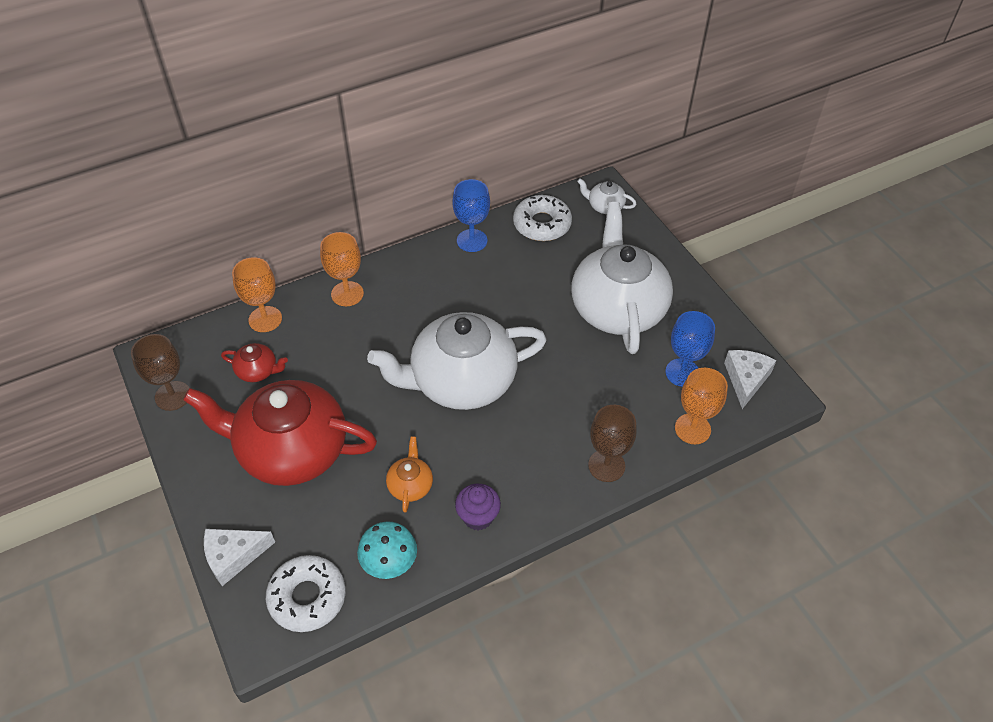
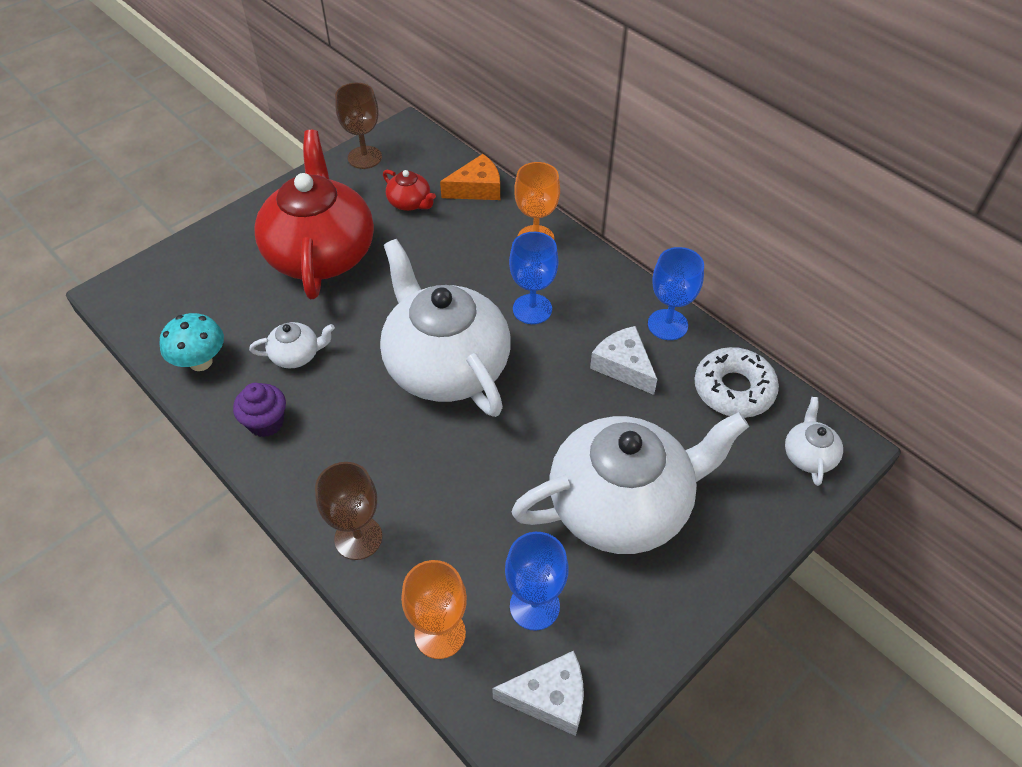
camera: 75 degrees right, 0 degrees up
white cheese [204,529,275,586] -> white cheese moved to [590,326,657,395]
red teapot [221,343,288,382] -> red teapot turned 45 degrees counterclockwise [383,170,436,211]
orange goblet [232,257,282,332] -> orange cheese [440,154,500,200]
white donut [266,555,346,632] -> none
orange teapot [386,436,433,513] -> white teapot [249,322,335,368]
none -> blue goblet [509,232,559,324]

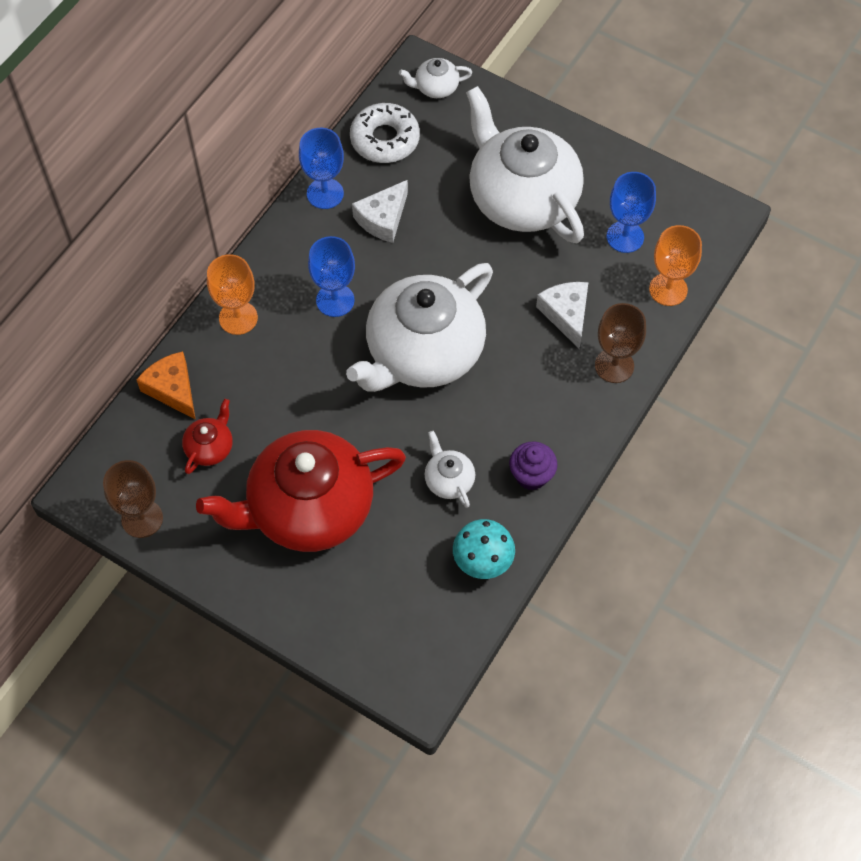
camera: 105 degrees left, 10 degrees up
white cheese [492,651,584,736] -> white cheese moved to [536,282,588,349]

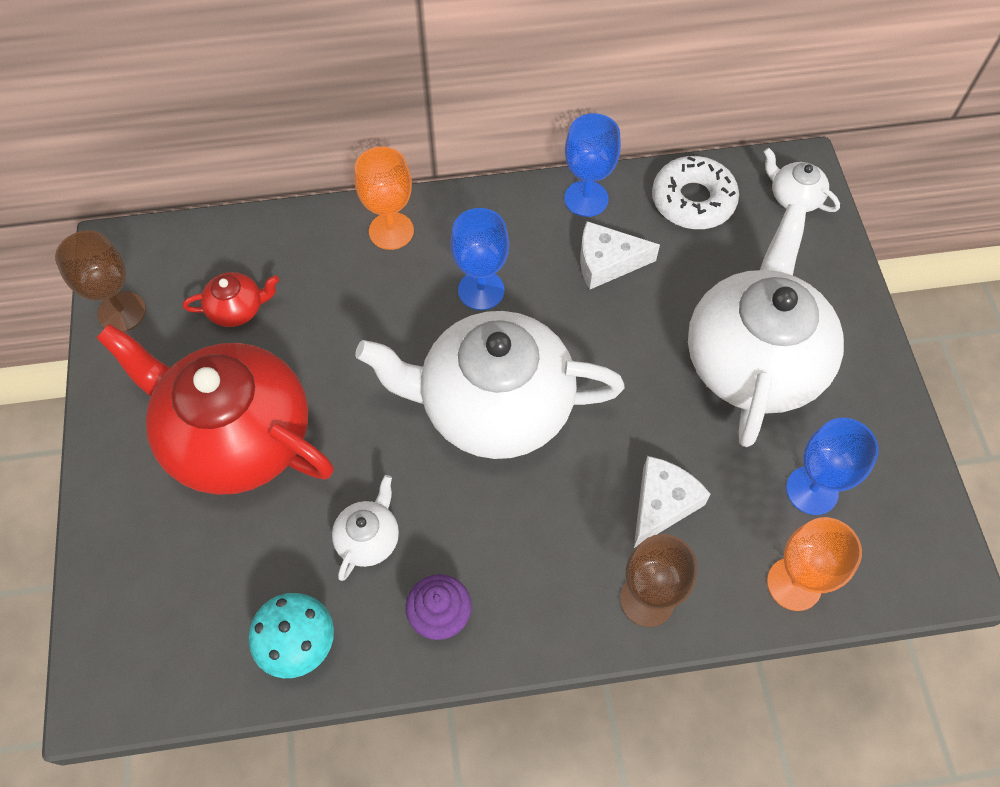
camera: 50 degrees right, 0 degrees up
orange cheese [136,351,196,420] -> none

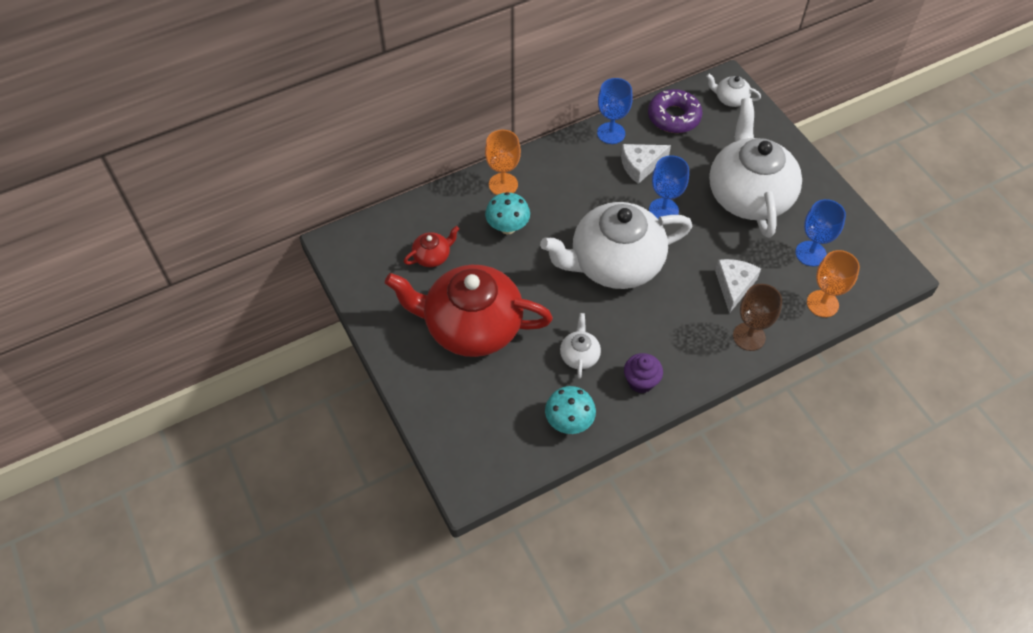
camera: 20 degrees left, 5 degrees down
brown goblet [55,230,146,332] -> none
blue goblet [450,208,509,310] -> blue goblet moved to [649,155,689,220]
white donut [652,156,739,229] -> purple donut [648,89,702,133]
none -> turquoise mushroom [485,192,530,234]

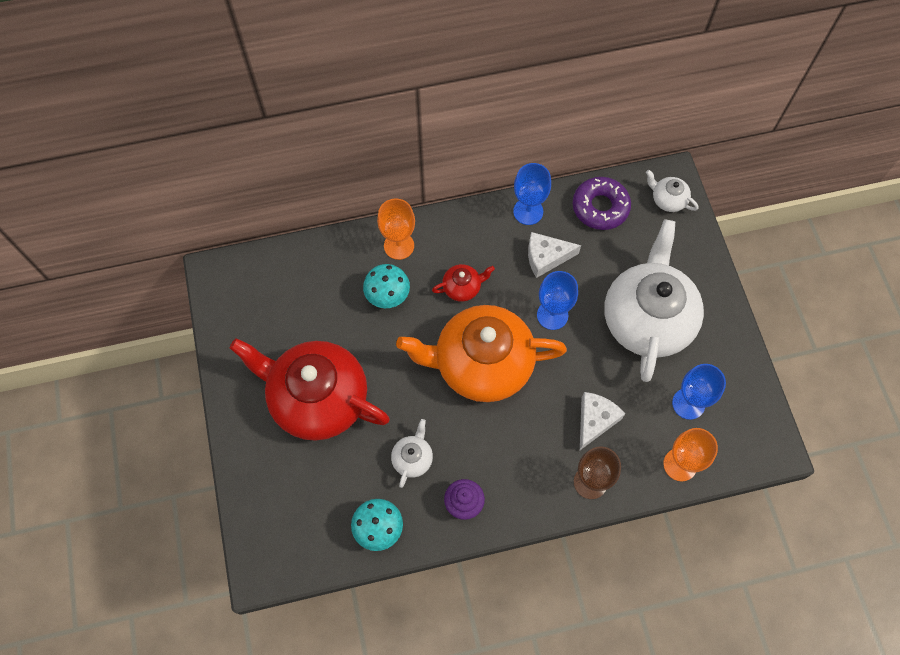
camera: 15 degrees right, 10 degrees up
red teapot [404,226,459,267] -> red teapot moved to [432,264,495,302]
white teapot [540,202,692,289] -> orange teapot [396,305,567,402]

